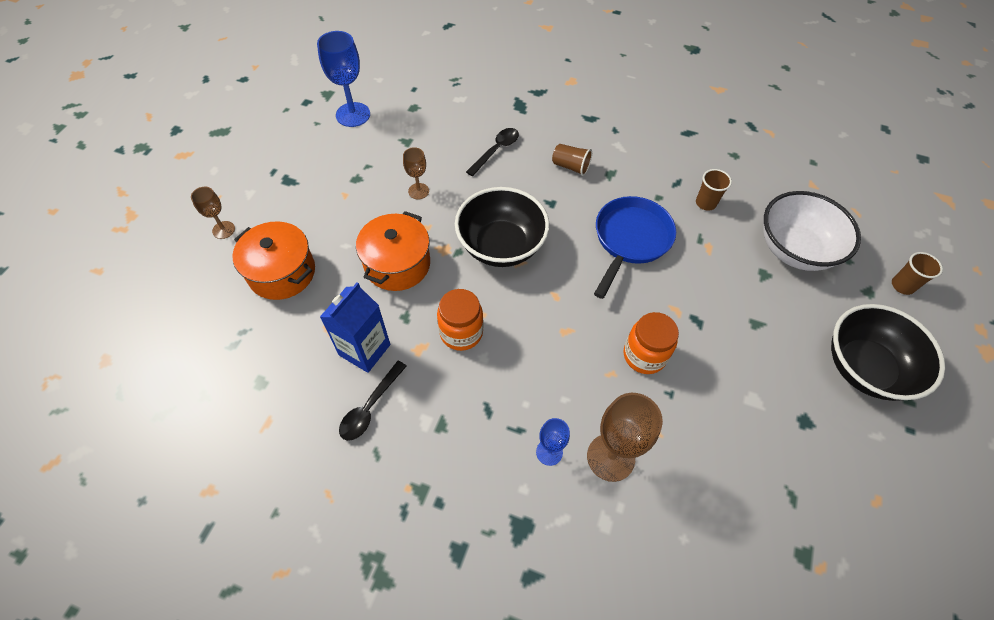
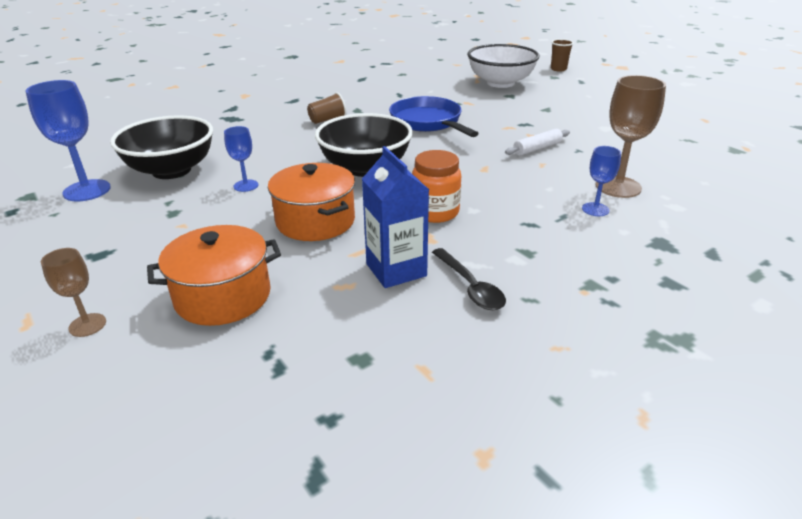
camera: 55 degrees left, 25 degrees down
brown goblet [403,147,429,199] -> blue goblet [224,126,258,192]
black spoon [466,128,519,176] -> none
orange jar [624,312,679,374] -> white rolling pin [505,129,570,156]
brown cup [696,169,732,211] -> none
black bowl [831,304,945,401] -> black bowl moved to [110,115,213,179]

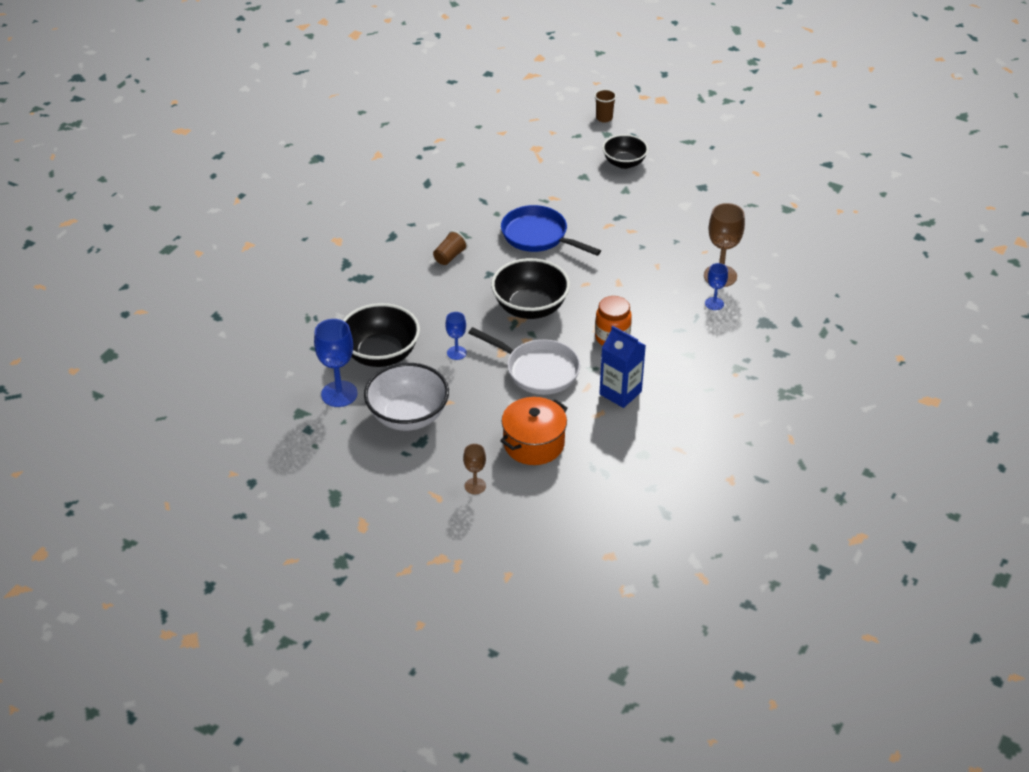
camera: 25 degrees left, 10 degrees up
orange pot [268,163,355,241] -> white pan [468,327,580,395]
black spoon [432,248,506,310] -> none
white bowl [467,44,540,88] -> white bowl moved to [364,363,449,431]
white rolling pin [505,129,570,156] -> none
none -> black bowl [602,134,648,169]

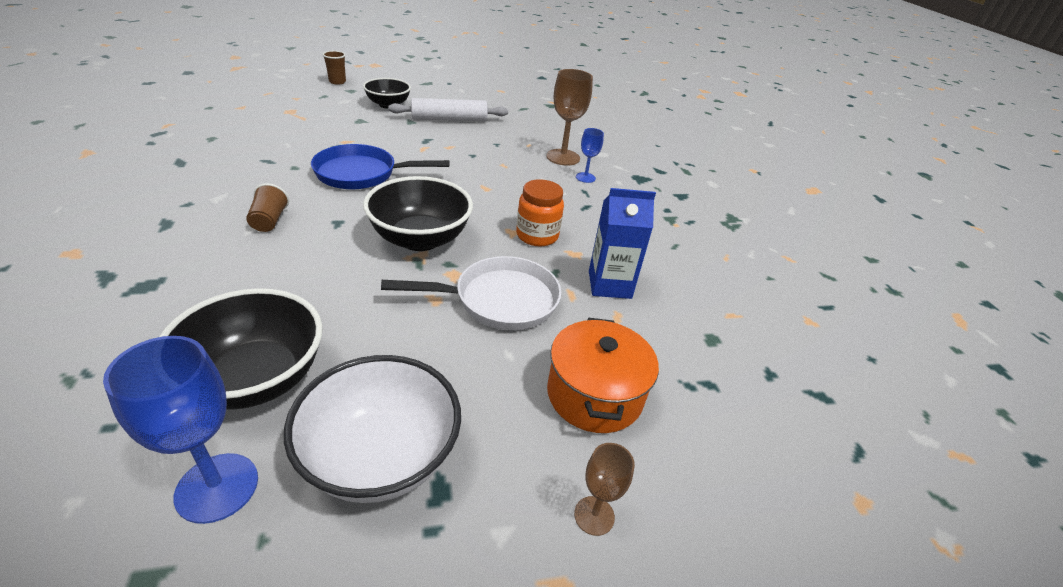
camera: 45 degrees left, 5 degrees down
blue goblet [445,312,467,360] -> none
none -> white rolling pin [388,98,508,121]

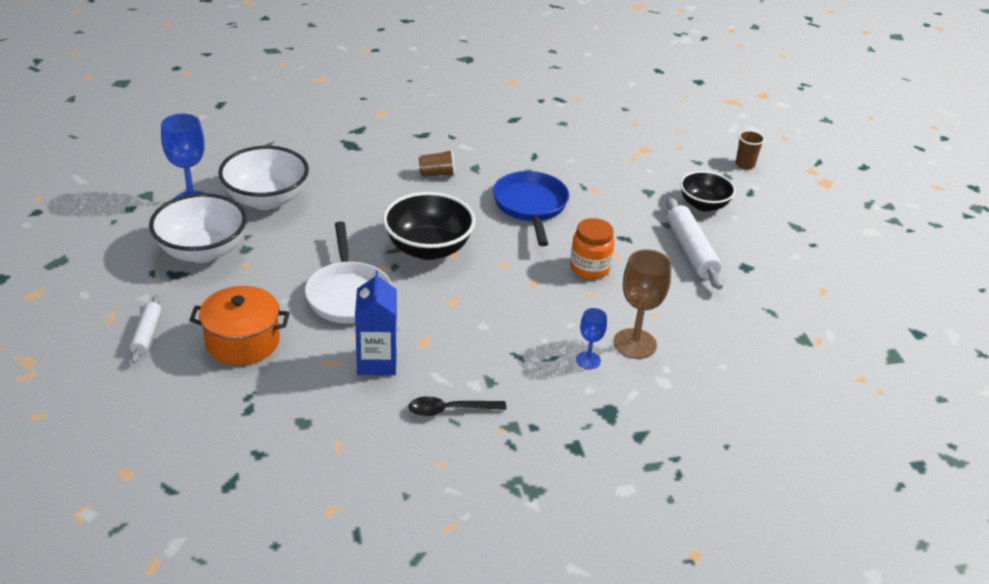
camera: 90 degrees right, 0 degrees up
black bowl [159,288,323,410] -> white bowl [218,146,309,210]
orange jar [516,179,564,246] -> orange jar moved to [570,218,614,279]
brown goblet [574,443,635,536] -> white rolling pin [130,295,161,363]
none -> black spoon [408,396,506,417]

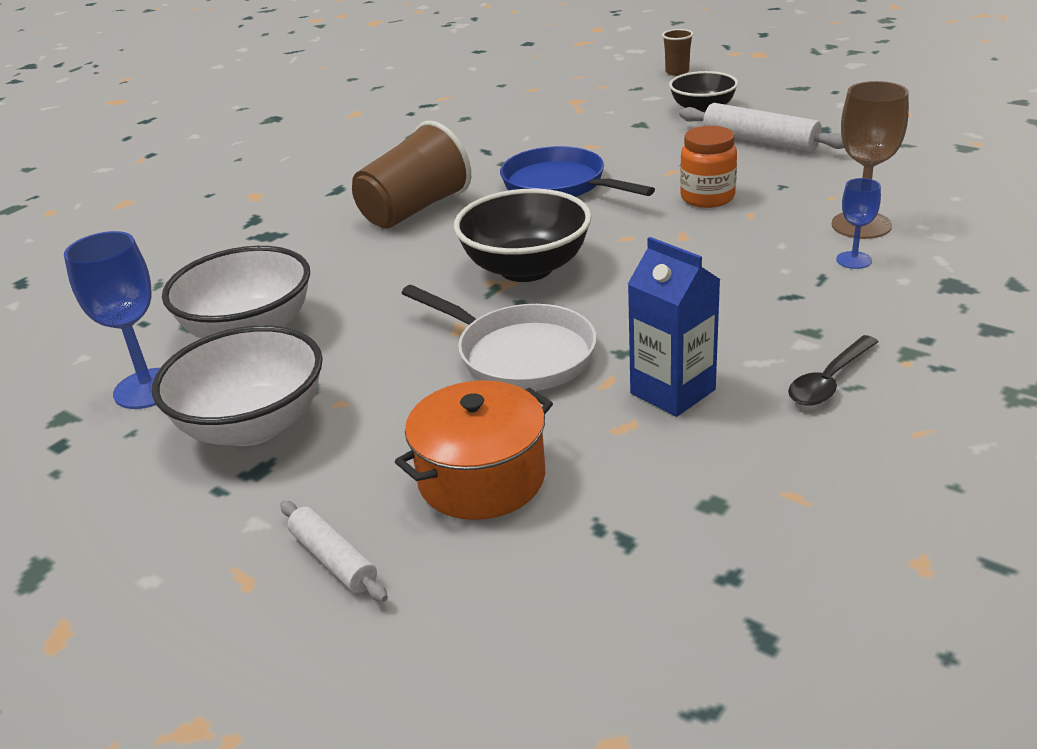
camera: 35 degrees left, 5 degrees down
brown cup [419,149,455,176] -> brown cup [352,121,471,229], size x2.06

